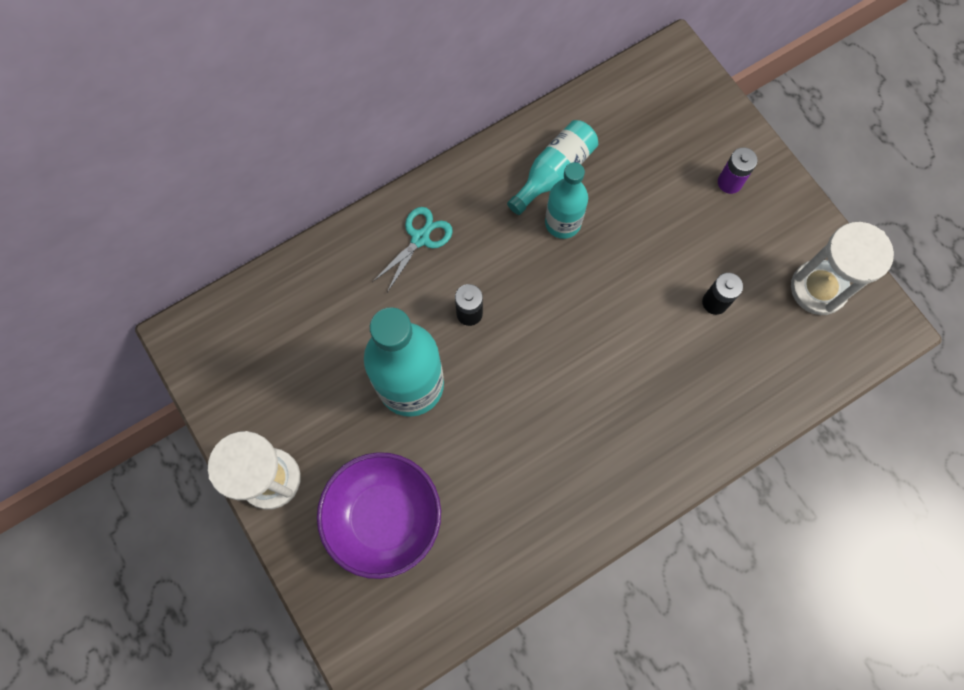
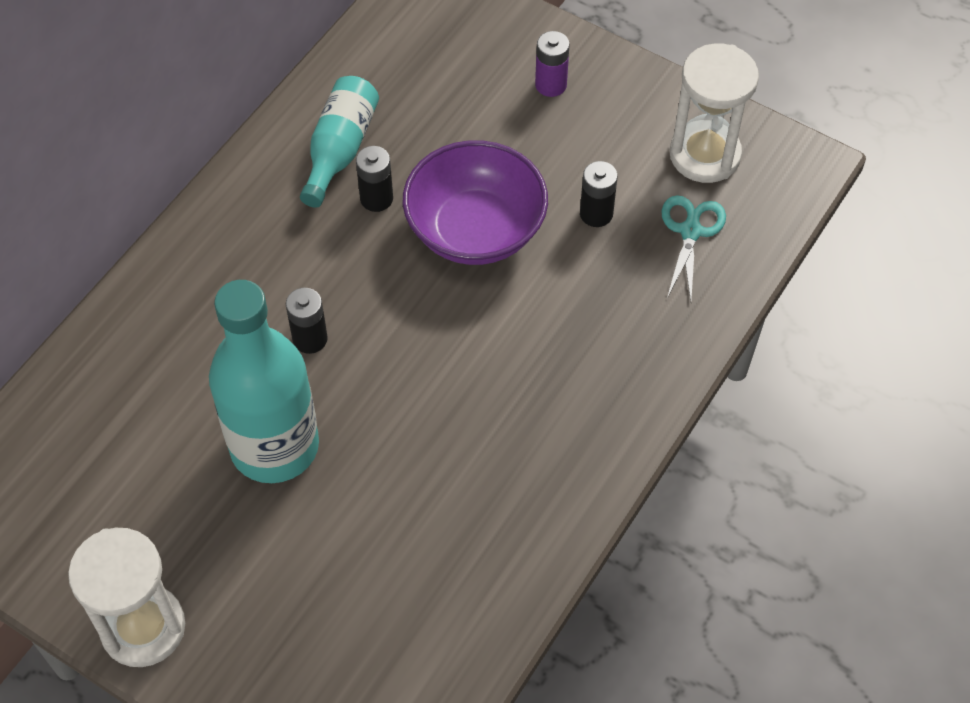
camera: 25 degrees left, 15 degrees down
purple bowl [317,452,441,579] -> purple bowl moved to [403,140,548,265]
turquoise scissors [372,207,453,292] -> turquoise scissors moved to [661,195,726,300]
turquoise bottle [545,162,588,239] -> black battery [356,146,393,212]

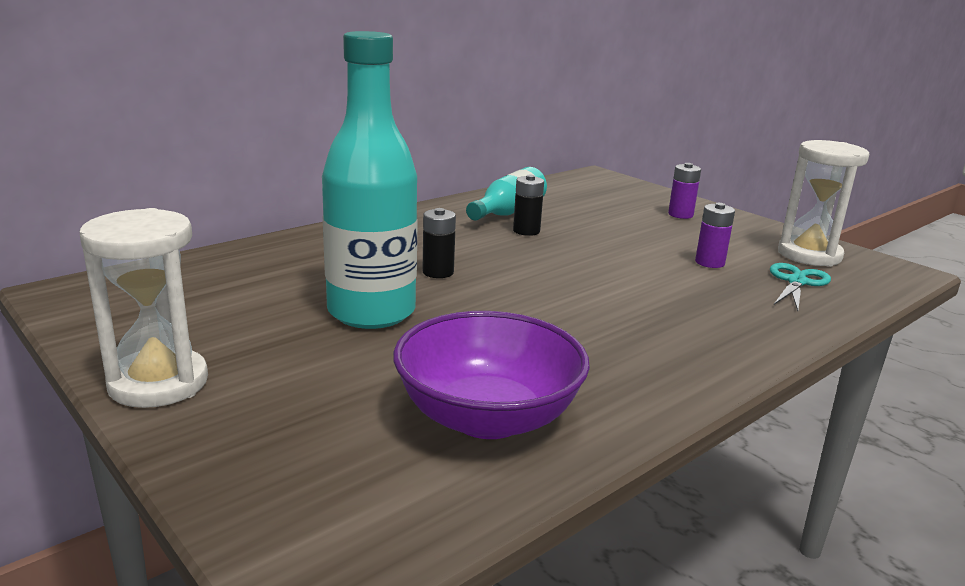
camera: 15 degrees right, 35 degrees down
purple bowl [403,140,548,265] -> purple bowl moved to [393,311,590,439]
black battery [580,161,618,227] -> purple battery [695,203,735,268]

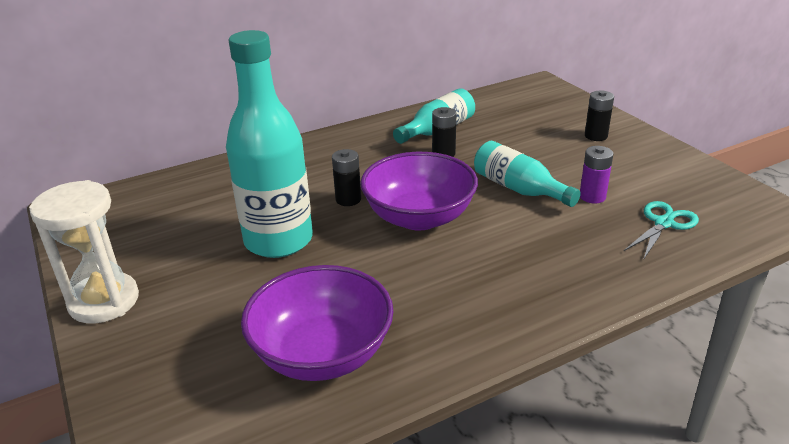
camera: 15 degrees right, 10 degrees up
purple battery [668,163,701,219] -> black battery [585,90,614,141]
white hourglass [778,140,869,267] -> none
none -> purple bowl [360,152,478,230]
none -> turquoise bottle [474,141,581,207]

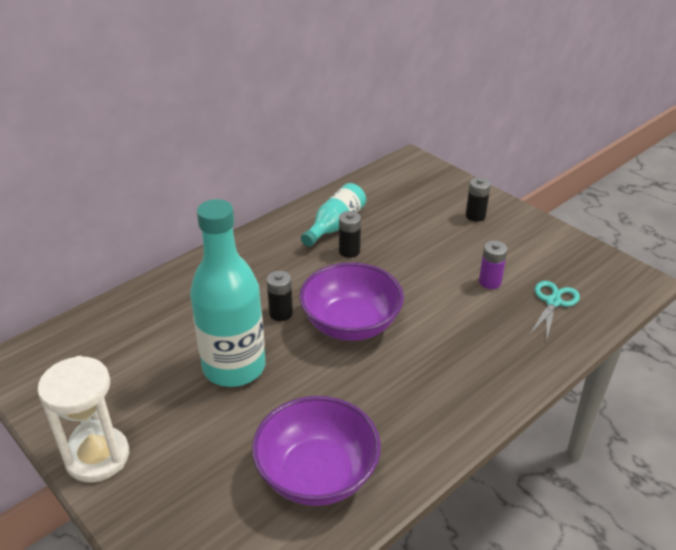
camera: 15 degrees left, 5 degrees up
turquoise bottle [474,141,581,207] -> none

